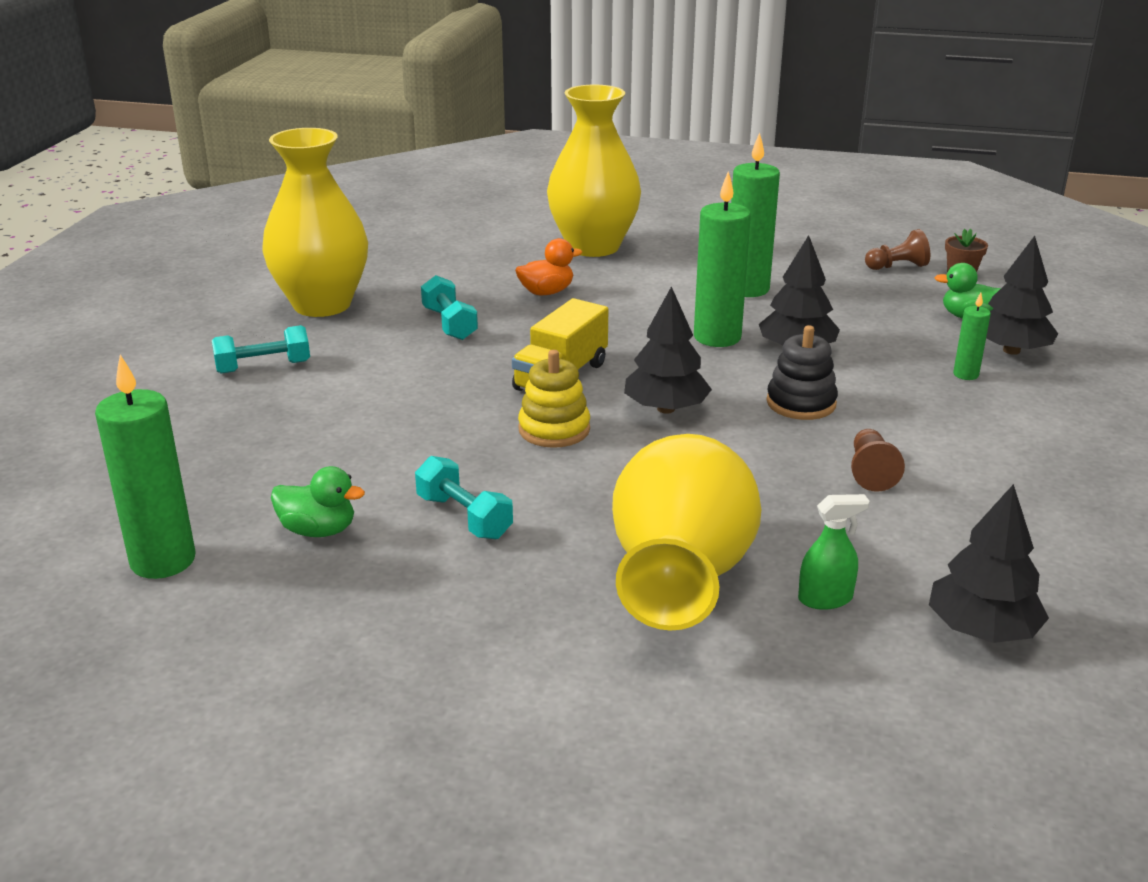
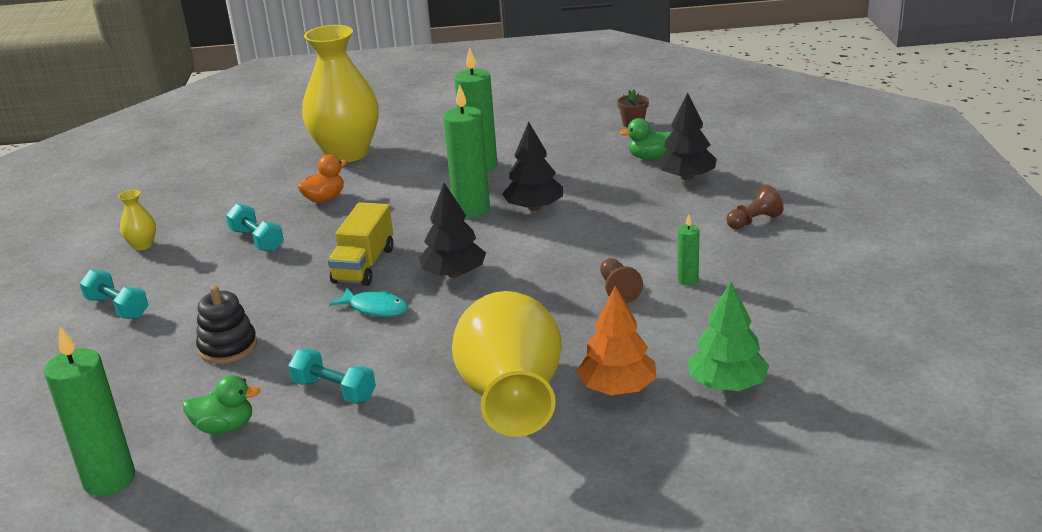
camera: 15 degrees left, 0 degrees up
turquoise dumbbell [212,325,310,374] -> turquoise dumbbell turned 75 degrees clockwise [80,270,148,319]
yellow vase [262,128,368,317] -> yellow vase [118,190,156,250], size x0.40
yellow stacking toy [518,350,590,448] -> turquoise fish [329,288,408,317]
black stacking toy [767,325,838,420] -> black stacking toy moved to [196,285,257,364]
green spray bottle [798,494,870,610] -> orange tree [576,286,657,395]
brown pawn [865,229,930,270] -> brown pawn moved to [726,185,783,229]
black tree [929,484,1049,643] -> green tree [688,282,769,391]
green candle [953,293,991,380] -> green candle moved to [677,215,699,286]

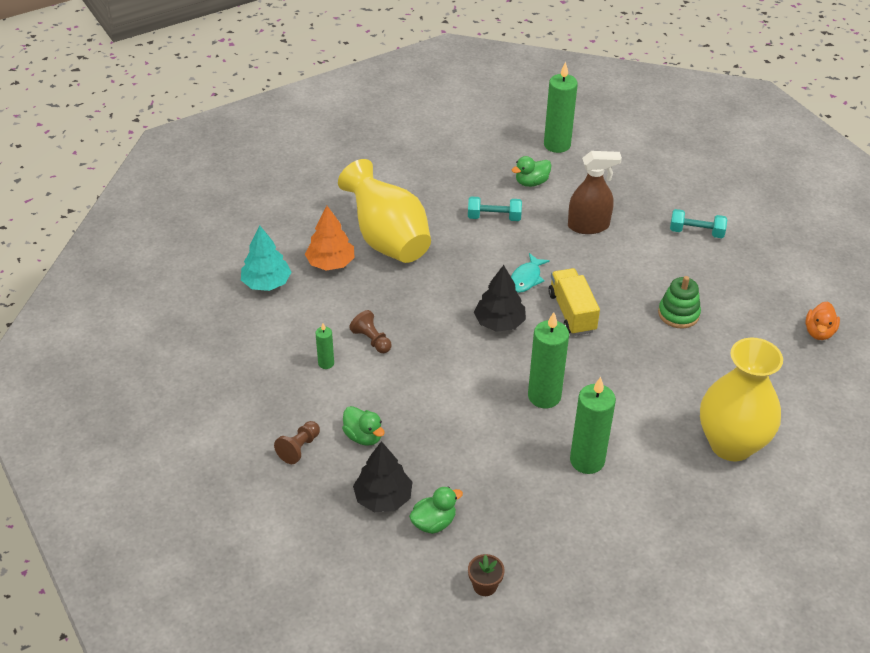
camera: 150 degrees right, 15 degrees up
yellow vase [118,190,156,250] -> none
black stacking toy [196,285,257,364] -> brown spray bottle [568,151,622,234]
turquoise dumbbell [226,204,284,252] -> green stacking toy [658,276,701,328]
orange duck [297,155,347,203] -> orange duck moved to [805,302,840,340]
turquoise fish [329,288,408,317] -> turquoise fish turned 60 degrees counterclockwise [511,253,550,293]
black tree [502,122,563,211] -> none
green tree [688,282,769,391] -> turquoise tree [241,225,291,291]
none -> green duck [342,406,385,446]

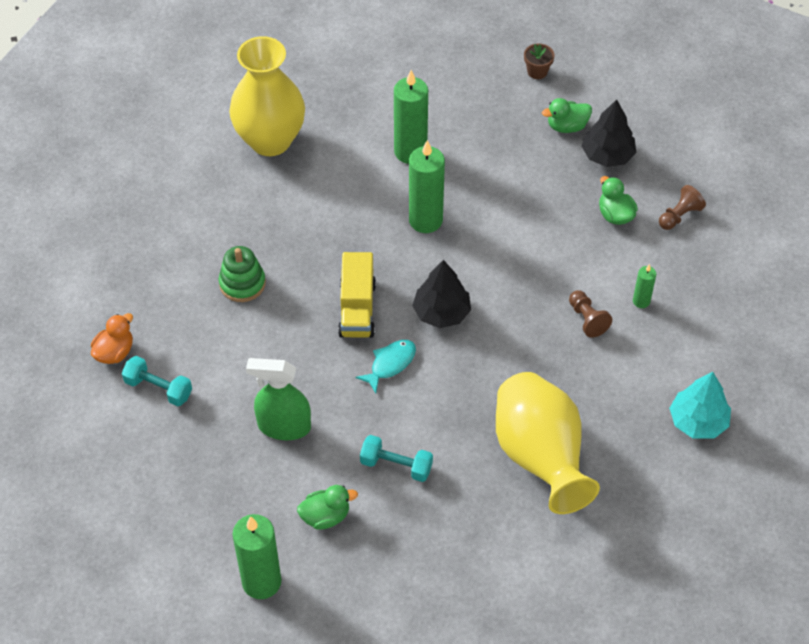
camera: 165 degrees left, 10 degrees up
orange tree [305,206,355,271] -> none
brown spray bottle [568,151,622,234] -> green spray bottle [246,358,311,440]
orange duck [805,302,840,340] -> orange duck moved to [91,313,133,364]

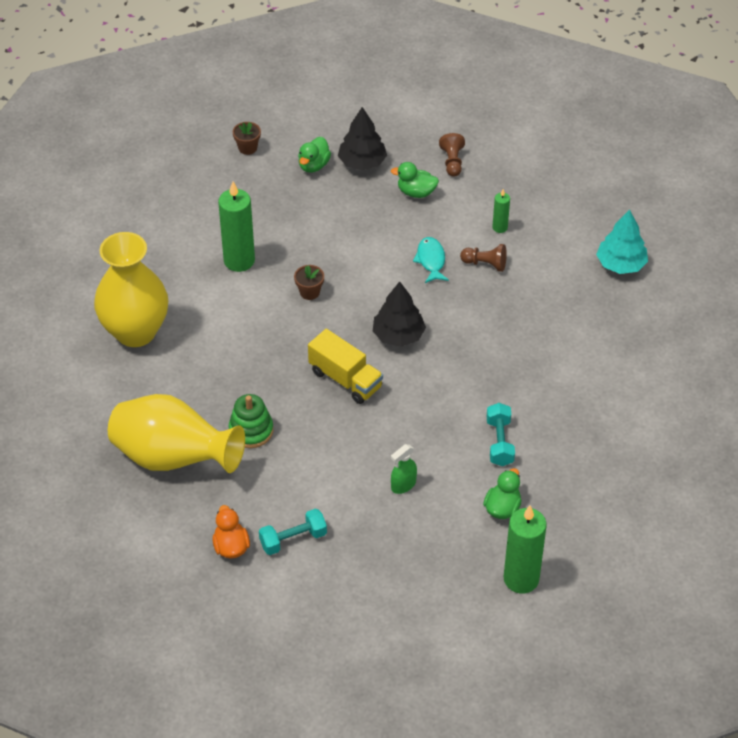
camera: 50 degrees left, 5 degrees down
green spray bottle [246,358,311,440] -> green spray bottle [391,444,417,494], size x0.58
turquoise fish [356,340,416,393] -> turquoise fish moved to [413,237,449,283]
turquoise dumbbell [360,435,433,482] -> turquoise dumbbell turned 60 degrees counterclockwise [487,403,515,466]
green candle [409,140,445,233] -> brown flower pot [294,265,324,300]
yellow vase [496,372,600,514] -> yellow vase moved to [108,394,245,473]

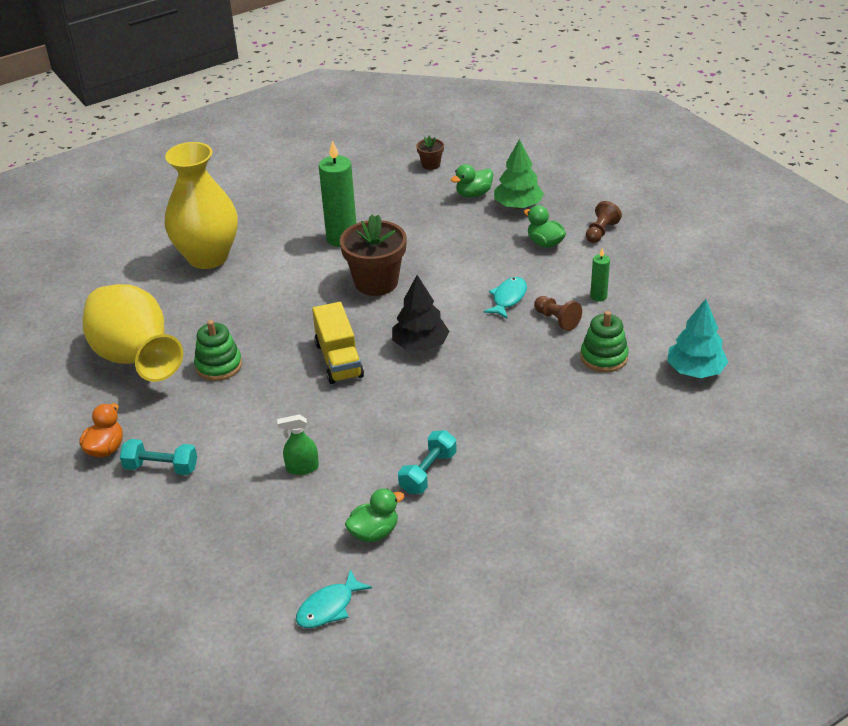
camera: 35 degrees right, 10 degrees down
brown flower pot [294,265,324,300] -> brown flower pot [340,215,407,296], size x2.10
black tree [338,107,387,170] -> green tree [494,139,544,209]
green candle [504,506,547,594] -> turquoise fish [296,569,372,628]
none -> green stacking toy [581,311,629,372]

